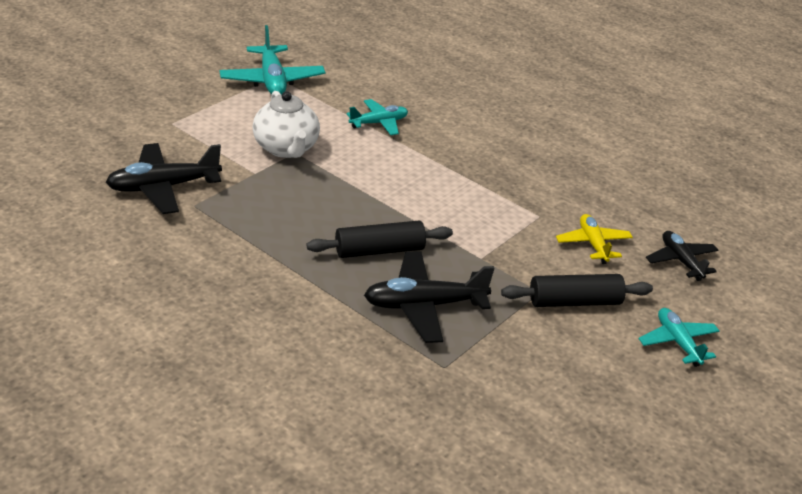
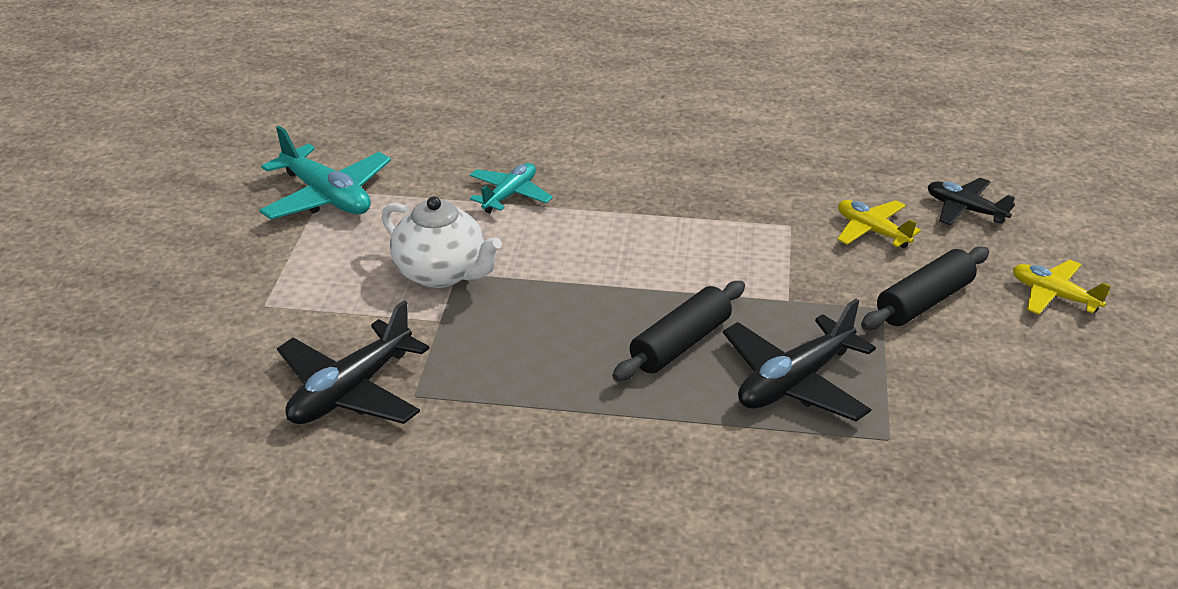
camera: 30 degrees left, 0 degrees up
turquoise plane [638,308,720,367] -> yellow plane [1013,260,1111,315]

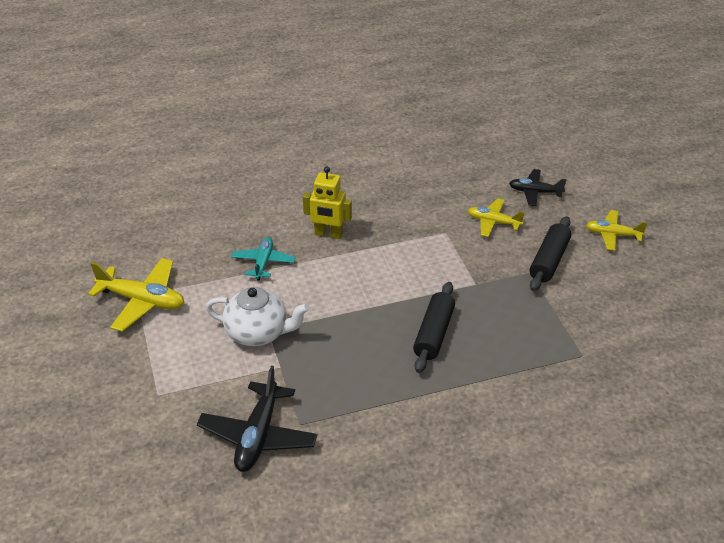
camera: 25 degrees left, 5 degrees up
turquoise plane [259,126,391,219] -> yellow plane [88,258,184,332]
black plane [723,299,876,421] -> none
none -> yellow robot [303,166,352,239]

